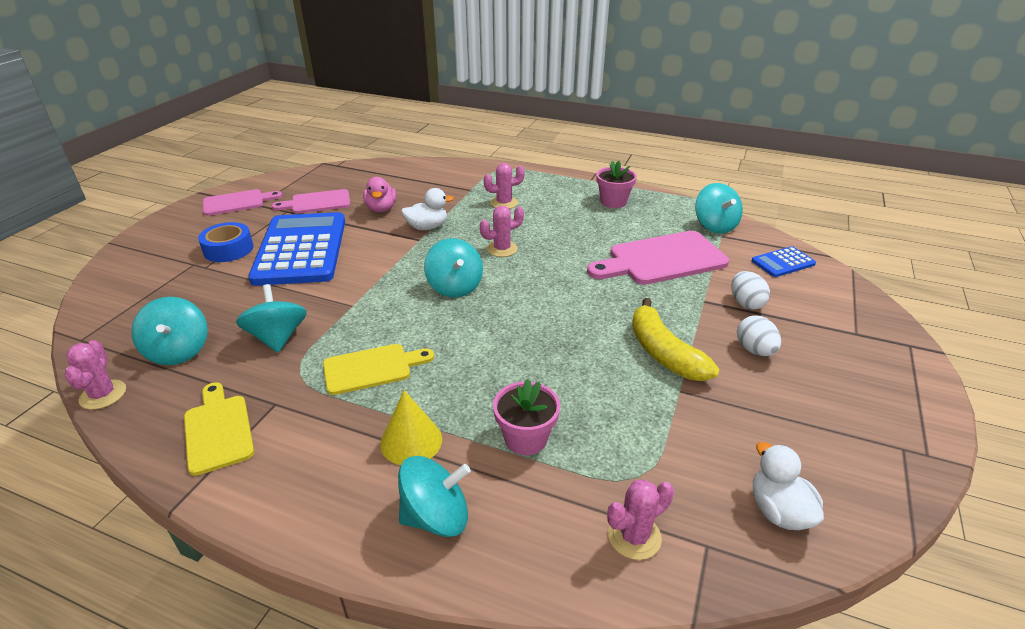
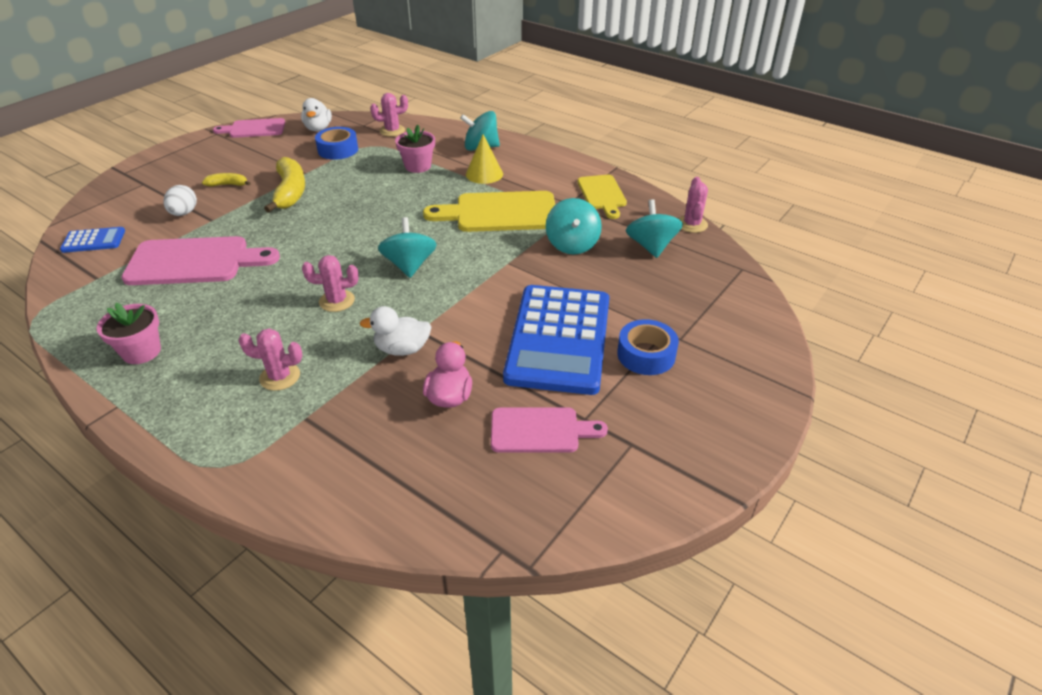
camera: 165 degrees left, 5 degrees up
pink cutting board [203,189,282,216] -> pink cutting board moved to [213,118,285,138]
yellow cutting board [323,344,434,395] -> yellow cutting board [423,191,555,232], size x1.62
turquoise spinning top [695,183,743,234] -> none
white egg [737,315,781,356] -> yellow banana [202,173,251,187]
none -> blue tape [315,127,358,160]

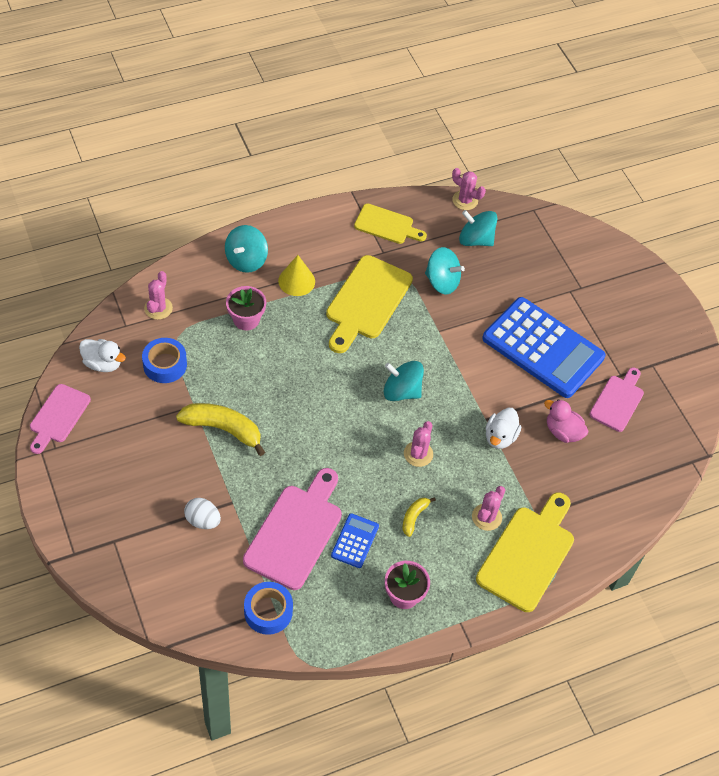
camera: 65 degrees left, 15 degrees up
blue calculator [60,227,125,253] -> blue calculator moved to [331,513,379,568]
yellow banana [202,173,251,187] -> yellow banana moved to [402,497,436,537]
blue tape [617,319,679,375] -> blue tape moved to [244,582,293,635]
none -> yellow cutting board [476,493,574,612]

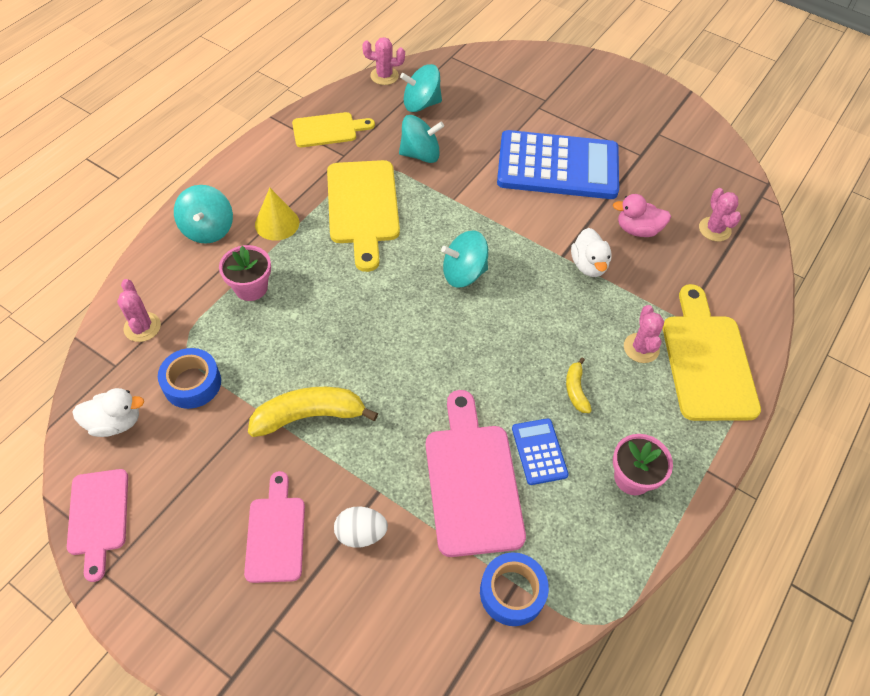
camera: 30 degrees left, 0 degrees up
pink cactus [404,421,433,467] -> pink cactus moved to [699,188,741,242]
pink cutting board [589,368,644,432] -> pink cutting board moved to [244,471,305,583]

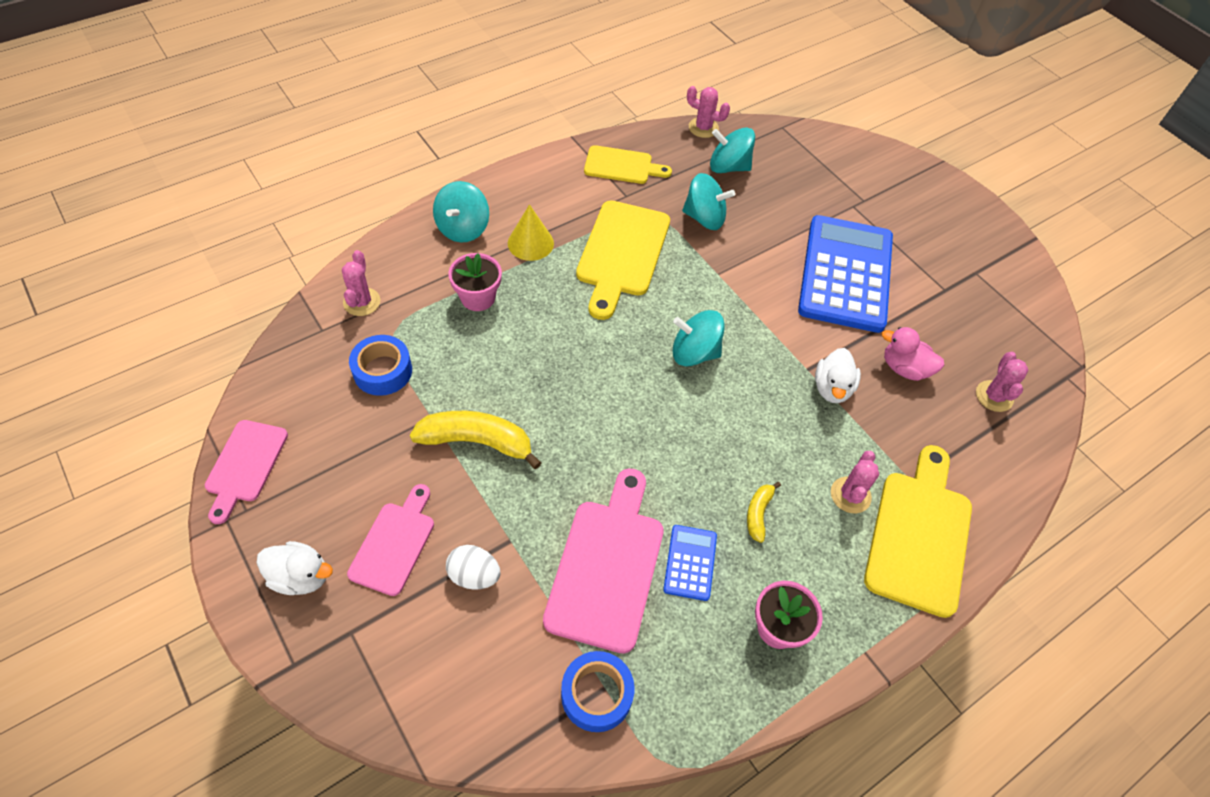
camera: 20 degrees right, 0 degrees up
white duck [72,388,144,437] -> white duck moved to [256,541,333,595]
blue calculator [497,130,619,199] -> blue calculator turned 105 degrees counterclockwise [798,215,893,333]

